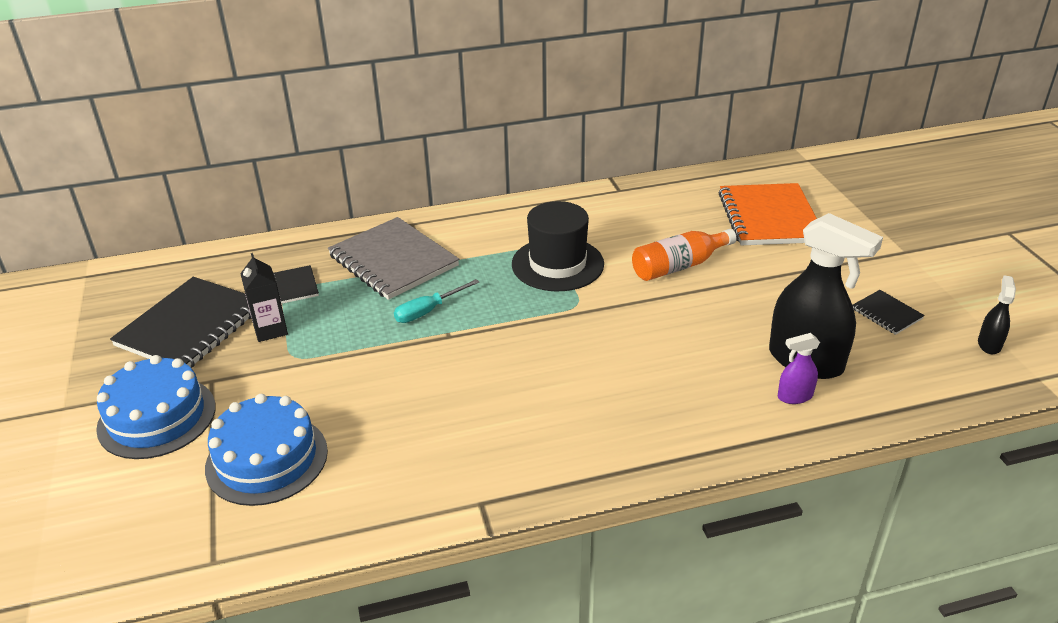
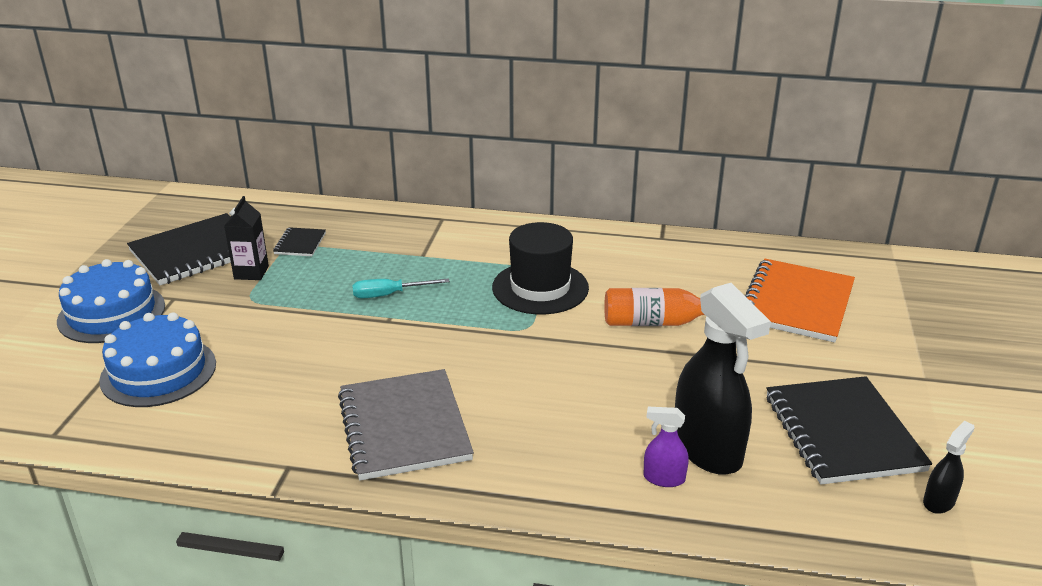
camera: 25 degrees right, 5 degrees down
grey notebook [328,217,459,300] -> grey notebook moved to [338,369,474,481]
black notebook [853,290,925,335] -> black notebook [766,376,932,485], size x2.15

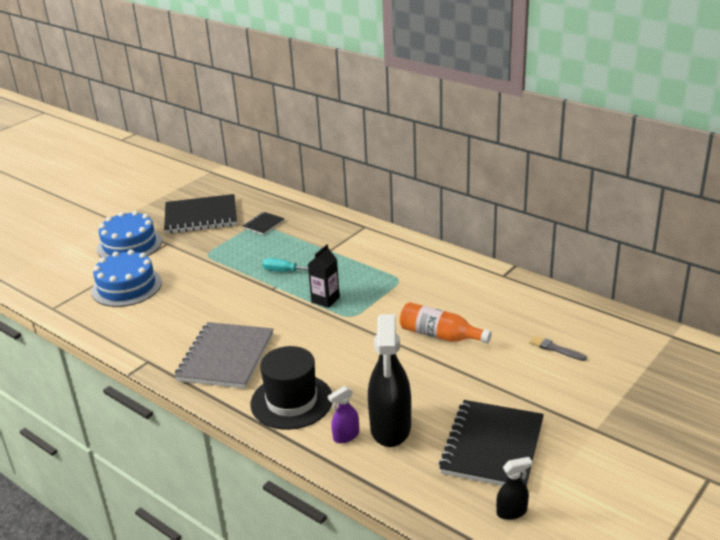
camera: 30 degrees right, 0 degrees up
black carton [224,196,269,280] -> black carton moved to [308,244,340,308]
black hat [492,222,589,314] -> black hat moved to [250,346,332,430]
purple spray bottle [643,407,689,487] -> purple spray bottle turned 75 degrees counterclockwise [328,386,359,443]
orange notebook [745,259,855,343] -> grey brush [529,336,587,361]

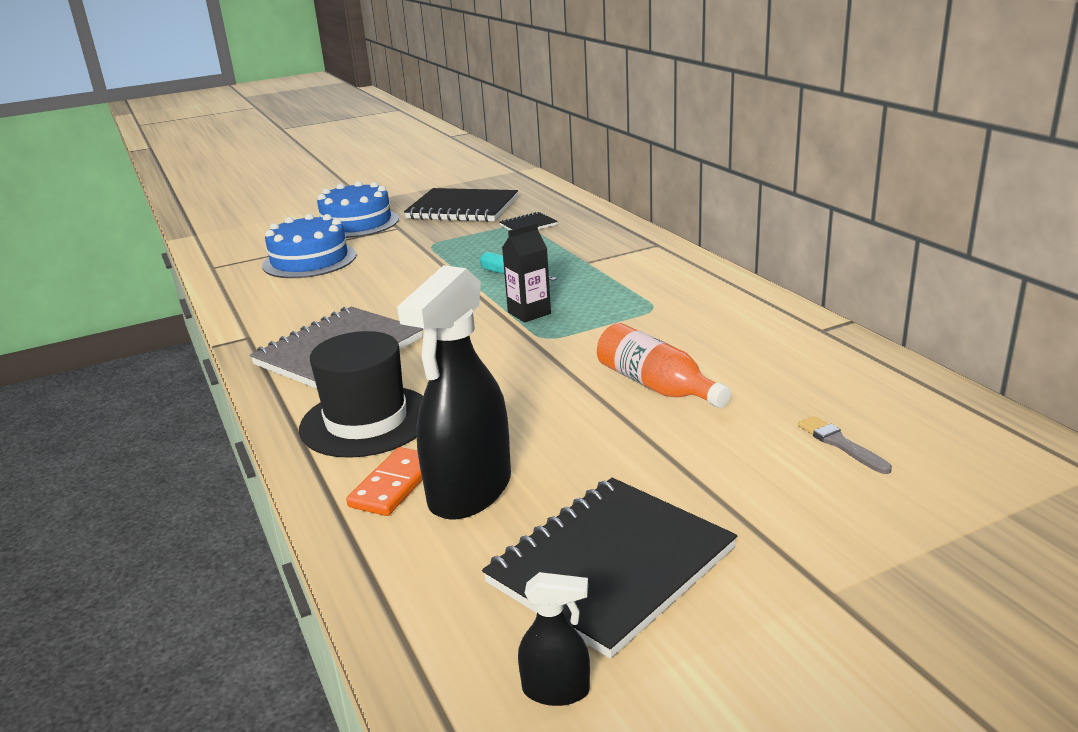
camera: 25 degrees right, 5 degrees down
purple spray bottle [328,386,359,443] -> orange domino [346,447,422,516]

